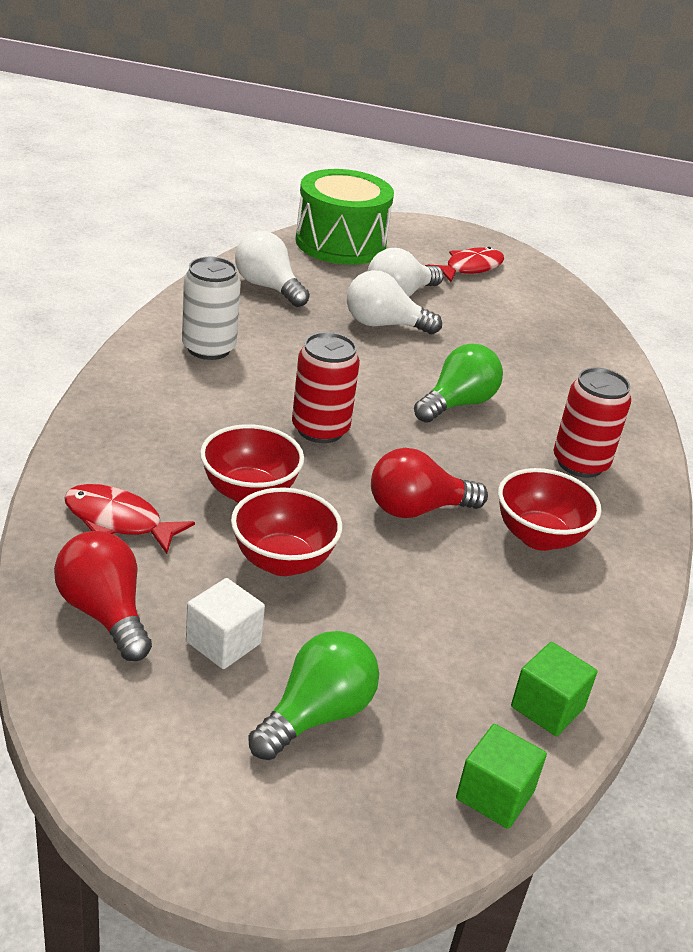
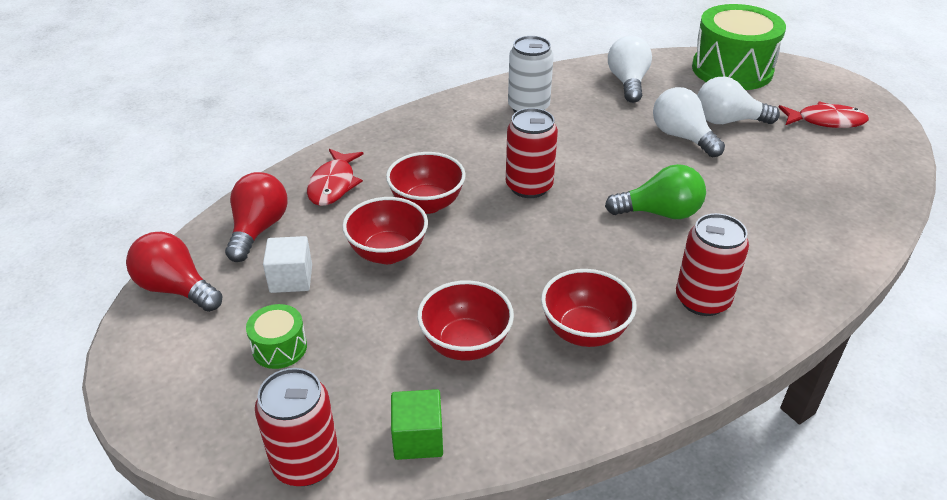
camera: 50 degrees right, 5 degrees up
red fish [64,484,195,554] -> red fish turned 150 degrees counterclockwise [307,149,364,206]
green light bulb [248,631,379,760] -> green drum [246,304,307,369]
red light bulb [371,448,488,518] -> red light bulb moved to [126,232,222,312]
green cube [456,724,547,829] -> red can [255,368,339,486]
none -> red bowl [417,280,514,361]

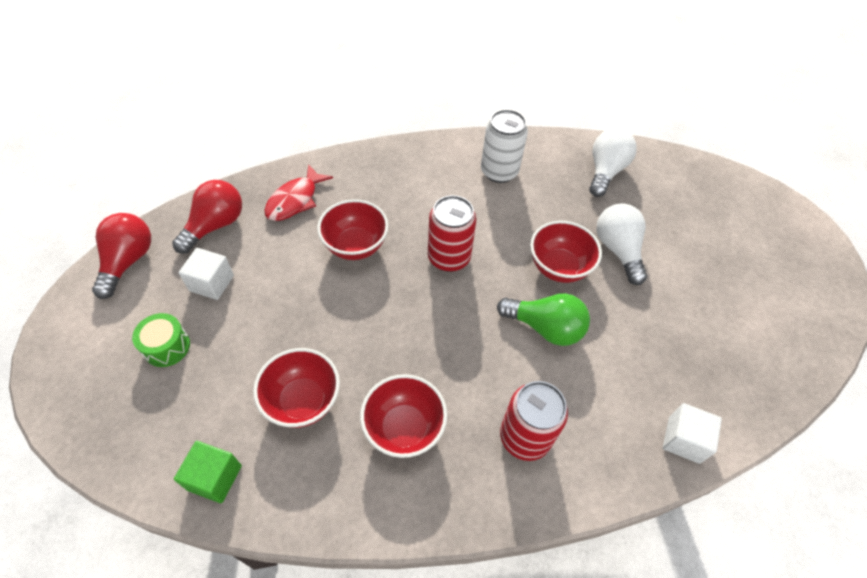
camera: 20 degrees right, 15 degrees up
red light bulb [126,232,222,312] -> red light bulb turned 45 degrees clockwise [92,213,151,299]
red can [255,368,339,486] -> none
red bowl [342,197,428,264] -> red bowl moved to [530,221,602,283]
green drum [692,4,786,90] -> none
white light bulb [697,77,780,124] -> none
red fish [778,102,869,128] -> none
none -> white cube [663,403,722,464]

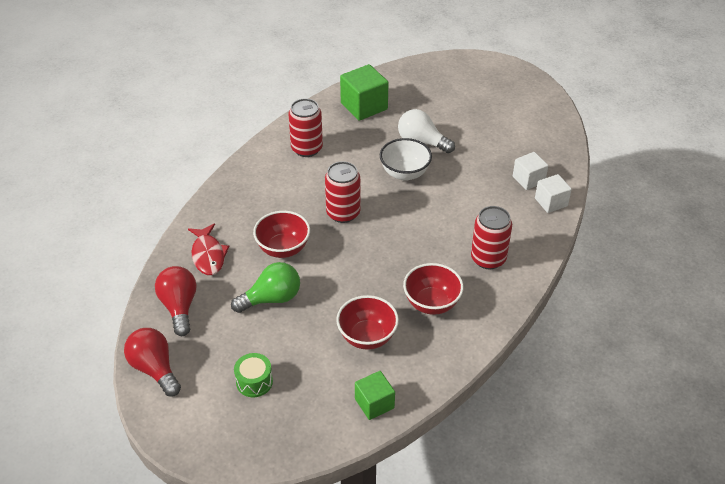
camera: 45 degrees left, 10 degrees down
white cube [179,248,234,300] -> white cube moved to [513,152,548,190]
white can [481,109,528,183] -> red can [289,98,323,157]
green light bulb [497,293,590,346] -> green light bulb moved to [231,262,300,313]
red bowl [530,221,602,283] -> white bowl [380,138,432,181]
white light bulb [589,128,637,197] -> green cube [340,64,389,121]

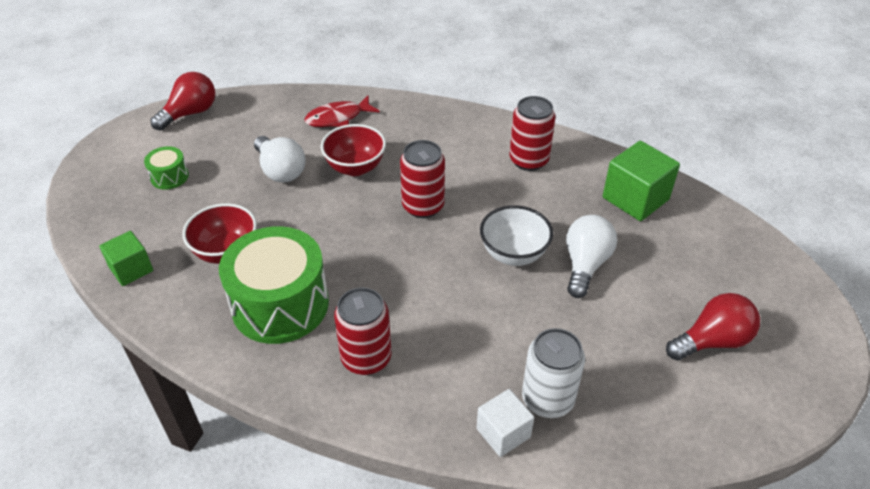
camera: 80 degrees right, 0 degrees up
red light bulb [155,266,197,336] -> red light bulb moved to [666,293,760,361]
green light bulb [231,262,300,313] -> white light bulb [254,136,305,182]
red bowl [403,263,464,315] -> green drum [219,226,329,344]
white cube [513,152,548,190] -> white can [522,328,585,418]

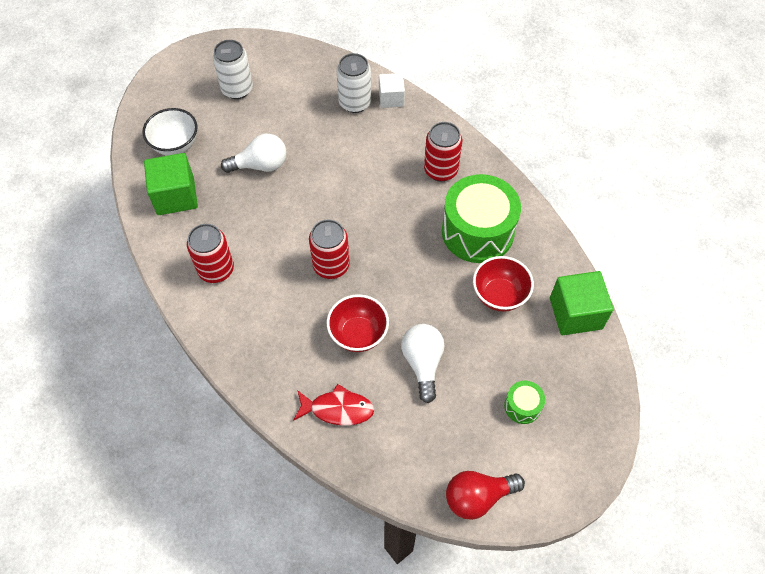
camera: 150 degrees left, 15 degrees up
green cube [99,231,153,286] -> green cube [550,271,614,335], size x1.60
white bowl [480,205,553,266] -> white bowl moved to [142,108,197,156]
white light bulb [566,215,617,298] -> white light bulb turned 150 degrees counterclockwise [221,134,286,173]
red light bulb [666,293,760,361] -> white can [213,40,253,99]

